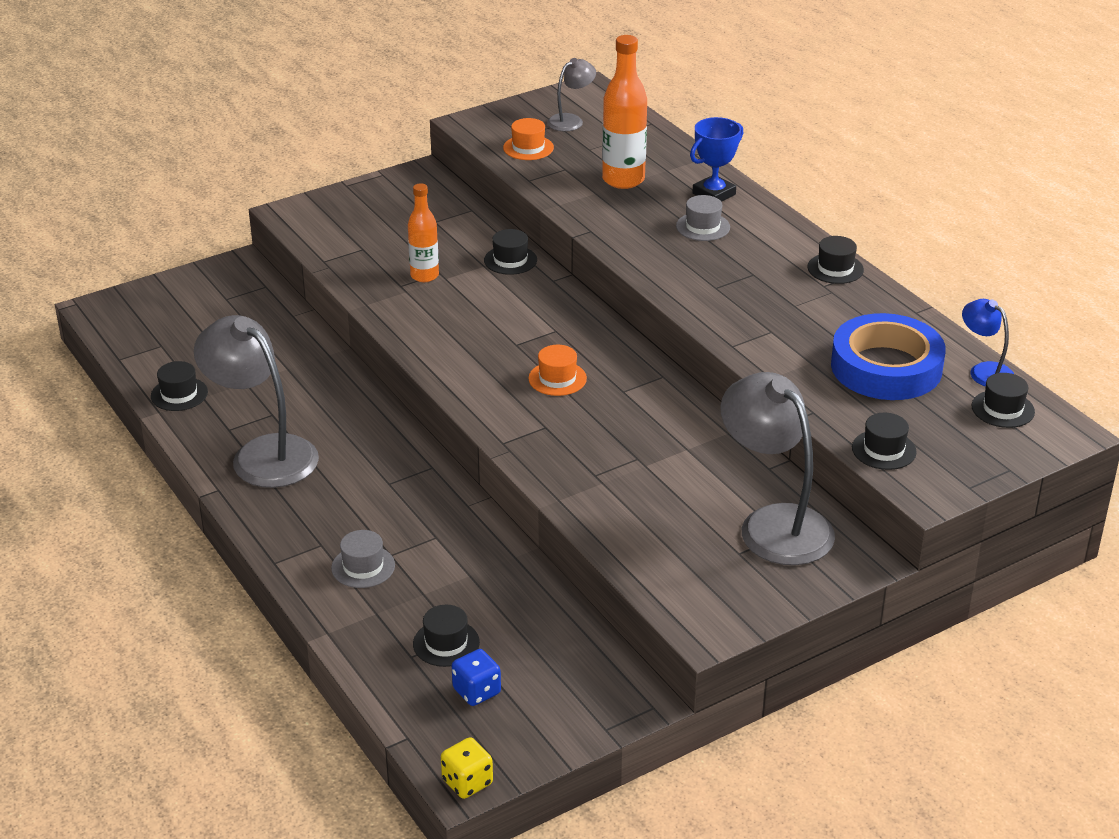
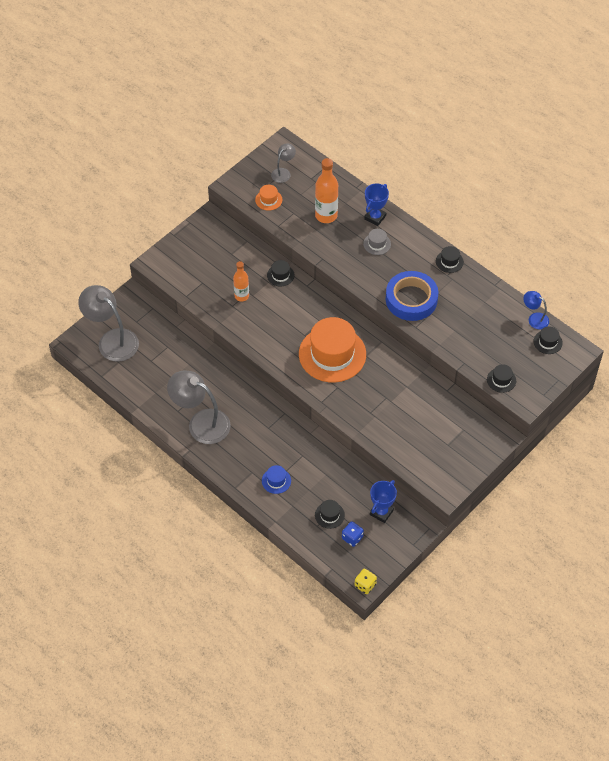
camera: 15 degrees left, 20 degrees up
black hat [151,361,208,411] -> none
grey hat [331,530,395,588] -> blue hat [262,465,291,494]
orange hat [528,345,587,396] -> orange hat [299,317,366,383], size x2.37
grey lamp [720,372,835,565] -> grey lamp moved to [78,285,139,362]
blue tape [831,313,946,400] -> blue tape moved to [386,271,438,321]
none -> blue trophy [370,480,397,523]

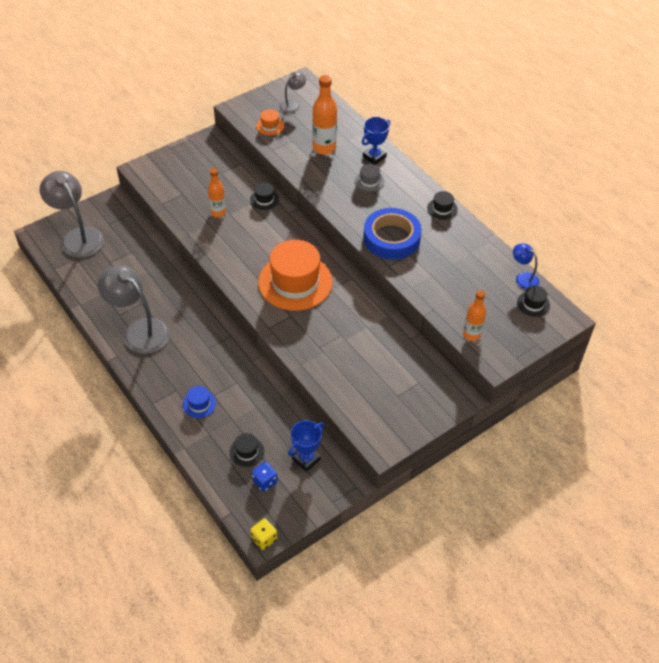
camera: 10 degrees right, 5 degrees down
black hat [487,364,516,393] -> orange bottle [463,290,486,341]

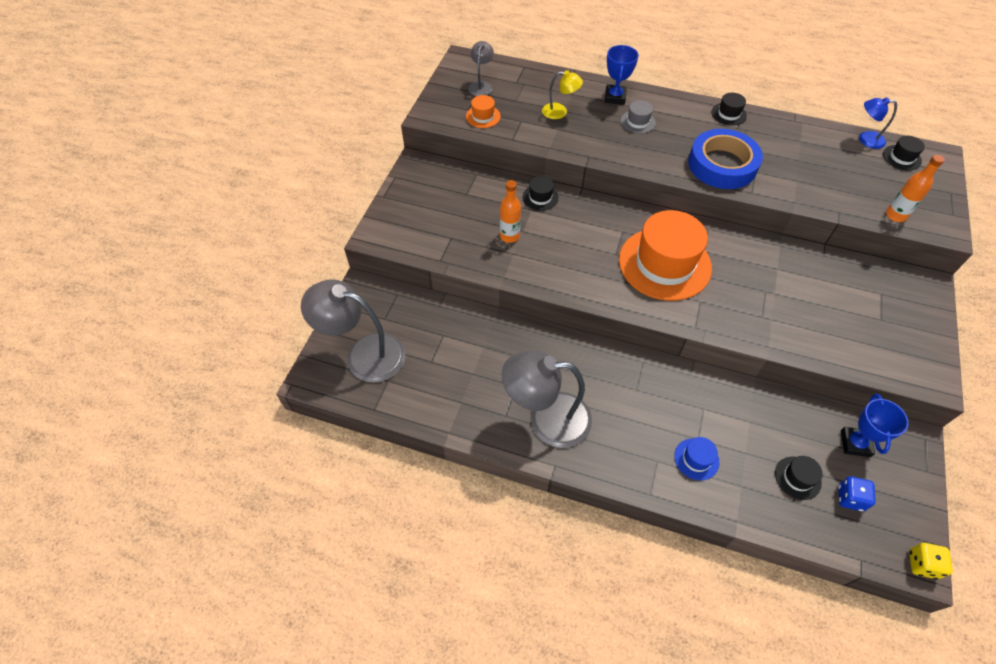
camera: 35 degrees left, 5 degrees up
orange bottle [312,75,337,155] -> yellow lamp [542,70,583,119]

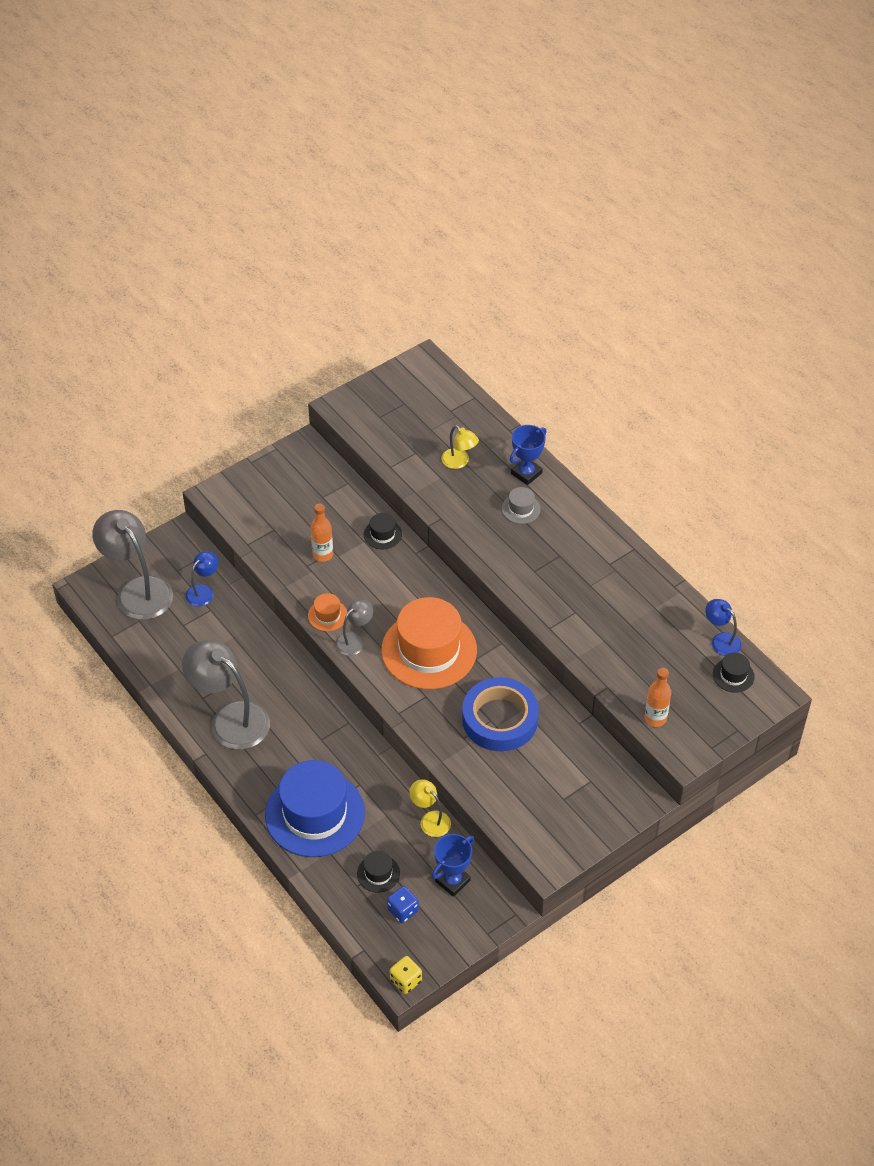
camera: 35 degrees right, 5 degrees down
orange hat [466,95,501,128] -> orange hat moved to [308,593,347,631]
grey lamp [468,41,494,96] -> grey lamp moved to [335,600,373,656]
blue hat [674,437,719,480] -> blue hat [265,760,365,857], size x2.37
blue tape [688,129,763,189] -> blue tape moved to [462,677,539,751]
black hat [712,93,747,126] -> none
none -> blue lamp [185,551,219,607]
none -> yellow lamp [409,779,451,837]

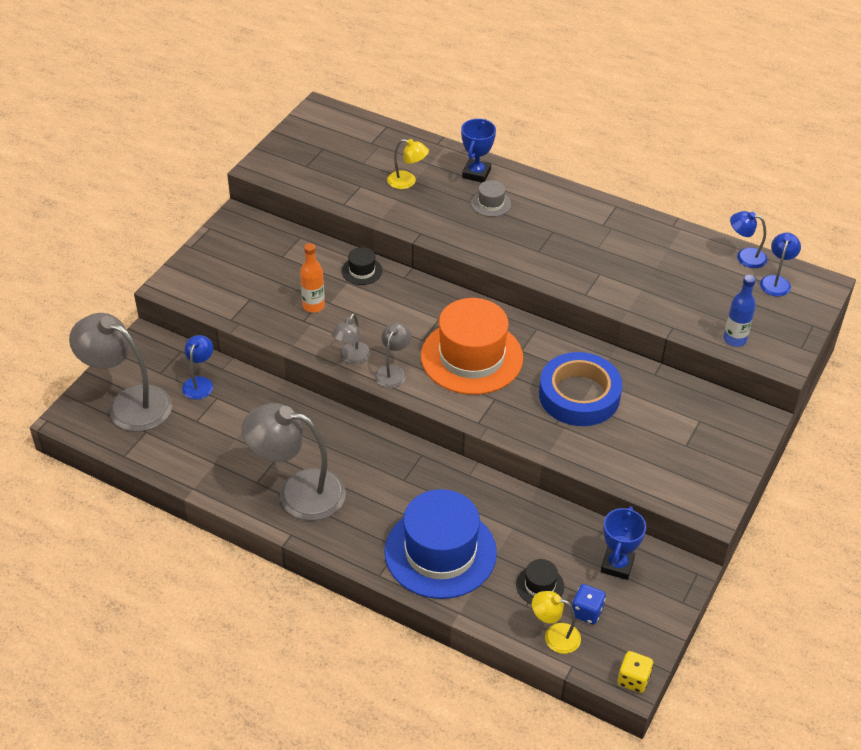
camera: 25 degrees left, 5 degrees down
orange hat [308,593,347,631] -> grey lamp [332,313,371,364]
yellow lamp [409,779,451,837] -> yellow lamp moved to [532,591,581,654]
orange bottle [645,668,671,727] -> blue bottle [724,275,756,347]
black hat [713,653,755,693] -> blue lamp [760,233,801,296]

